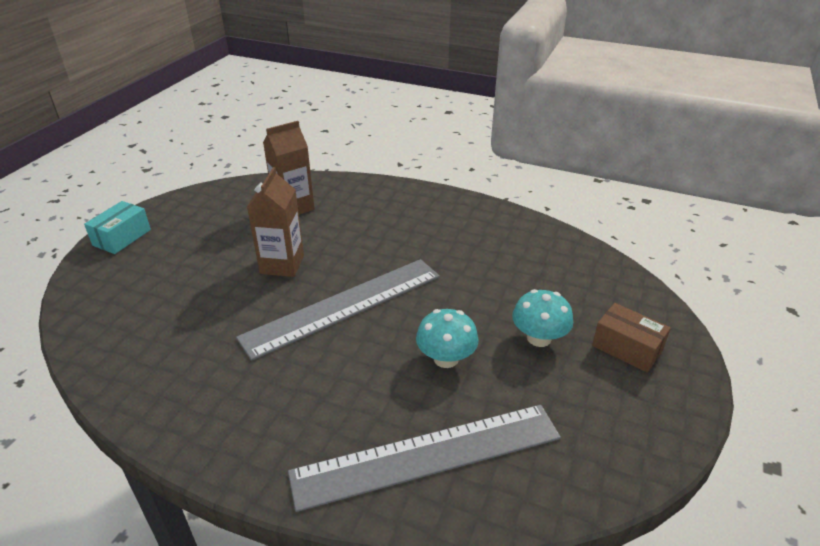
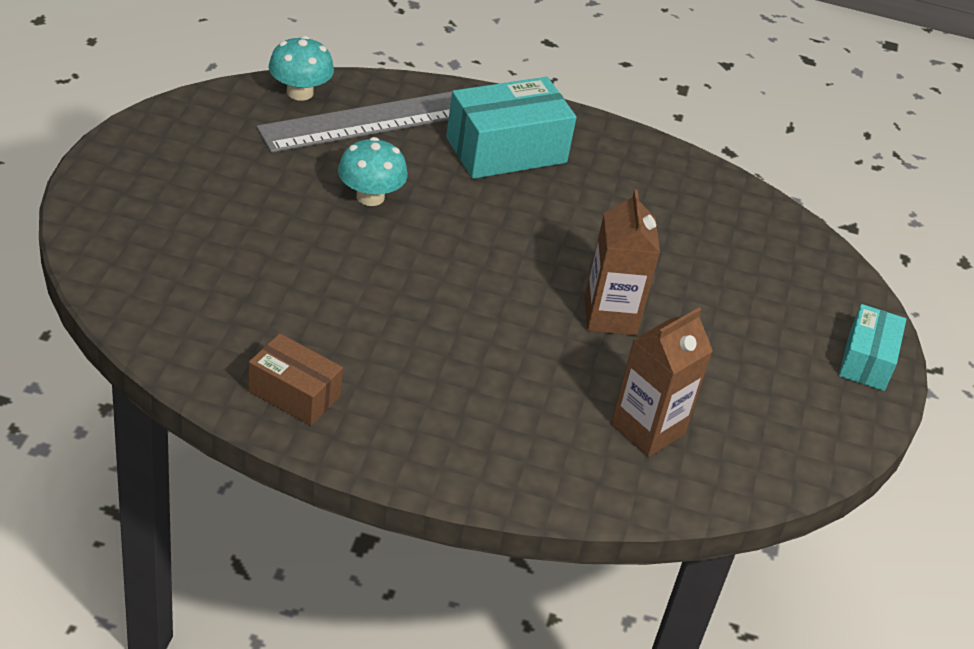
camera: 165 degrees right, 5 degrees up
grey ruler [236,259,440,361] -> none
turquoise mushroom [512,289,573,347] -> turquoise mushroom moved to [269,36,334,101]
brown box [592,303,671,373] -> brown box moved to [248,333,343,426]
none -> turquoise box [446,77,577,179]

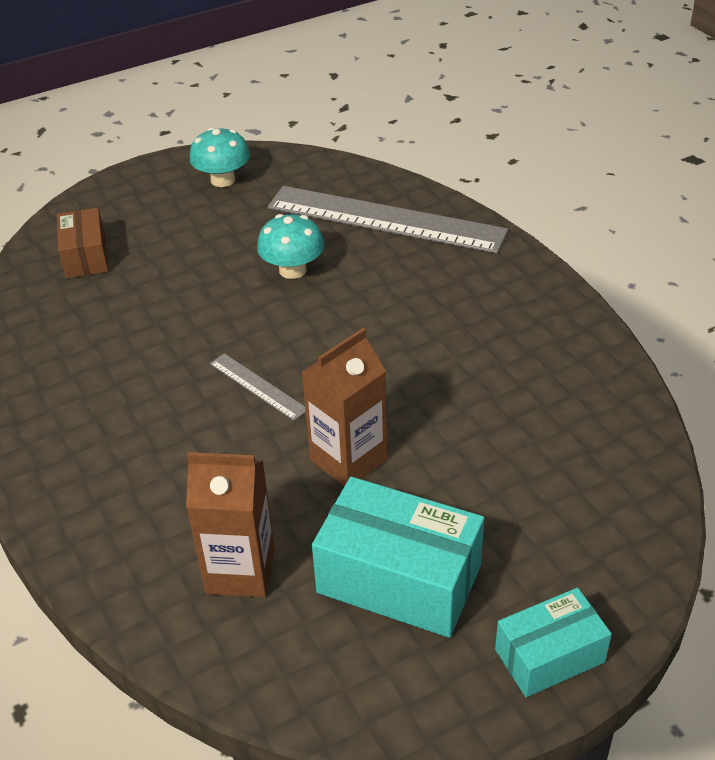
camera: 55 degrees right, 0 degrees up
brown box [248,333,343,426] -> brown box moved to [57,208,108,278]
turquoise mushroom [269,36,334,101] -> turquoise mushroom moved to [190,127,250,187]
turquoise box [446,77,577,179] -> turquoise box moved to [312,477,484,638]
none -> grey ruler [210,353,306,421]

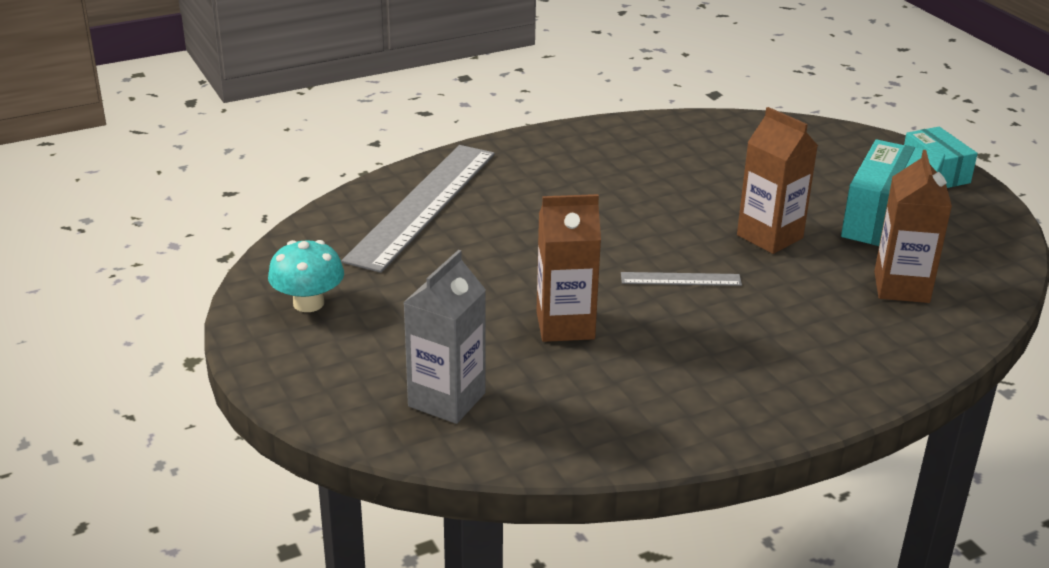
camera: 90 degrees left, 10 degrees down
brown box [57,208,108,278] -> grey carton [403,250,486,424]
grey ruler [210,353,306,421] -> grey ruler turned 45 degrees clockwise [621,272,742,286]
turquoise mushroom [257,214,324,279] -> none
none -> brown carton [536,194,601,342]

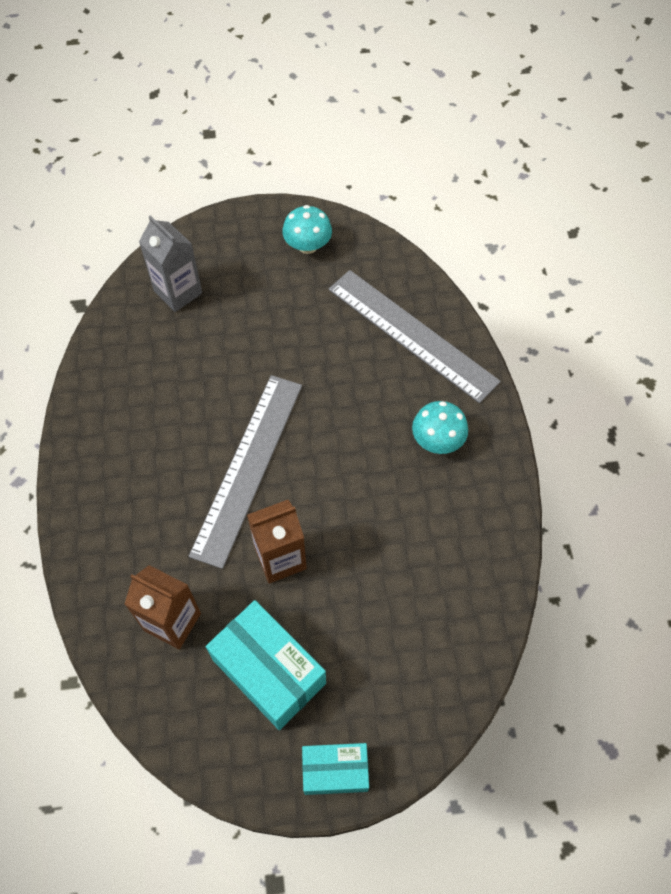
camera: 110 degrees right, 30 degrees up
brown carton [536,194,601,342] -> none
grey ruler [621,272,742,286] -> grey ruler [189,375,302,569], size x2.31
none -> turquoise mushroom [412,401,468,454]

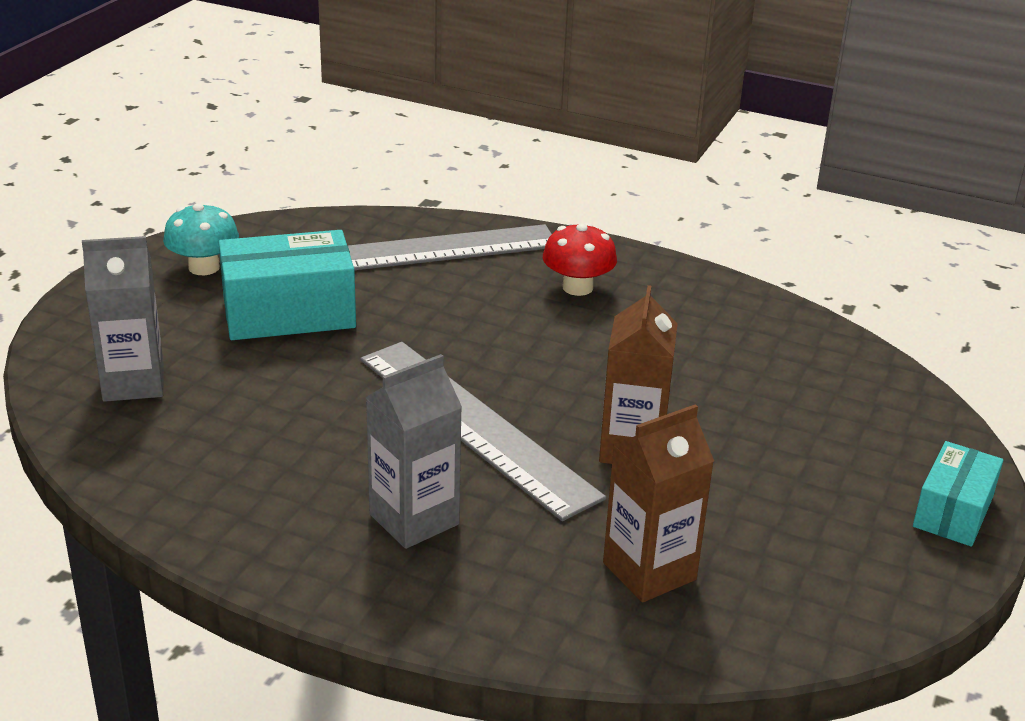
camera: 60 degrees left, 30 degrees down
turquoise box [206,600,326,730] -> turquoise box moved to [219,230,356,340]
turquoise mushroom [412,401,468,454] -> red mushroom [543,223,617,296]
none -> grey carton [365,354,462,549]

